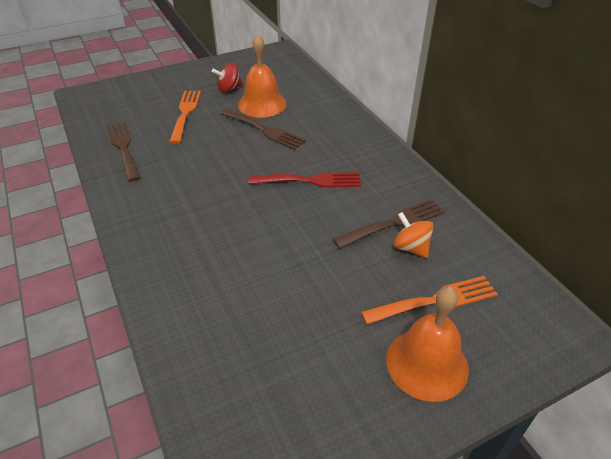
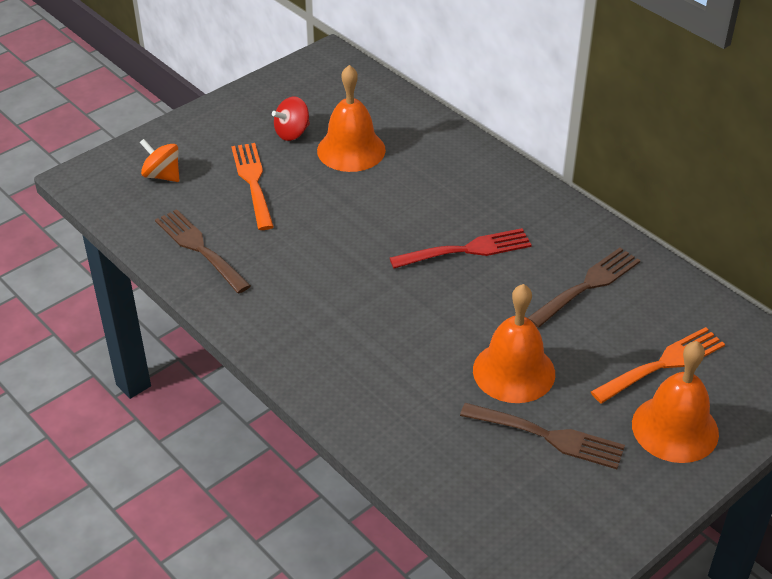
camera: 15 degrees left, 0 degrees up
brown fork [221,109,306,150] -> brown fork moved to [460,403,625,469]
orange spinning top [393,212,434,258] -> orange spinning top moved to [140,139,179,182]
none -> orange bell [473,284,555,403]

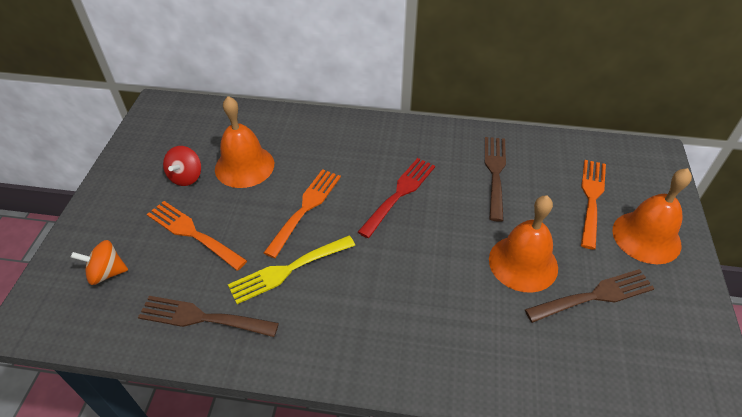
camera: 40 degrees left, 5 degrees up
none -> yellow fork [228,236,355,304]
none -> orange fork [264,169,341,258]

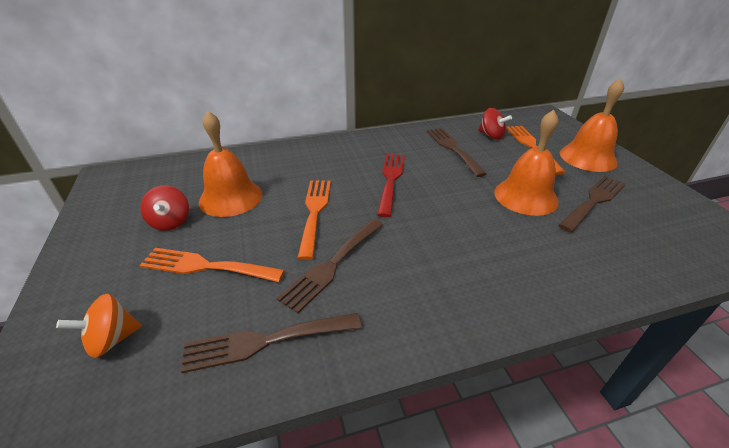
camera: 25 degrees left, 10 degrees down
yellow fork [228,236,355,304] -> brown fork [276,219,383,313]
none -> red spinning top [478,108,512,140]

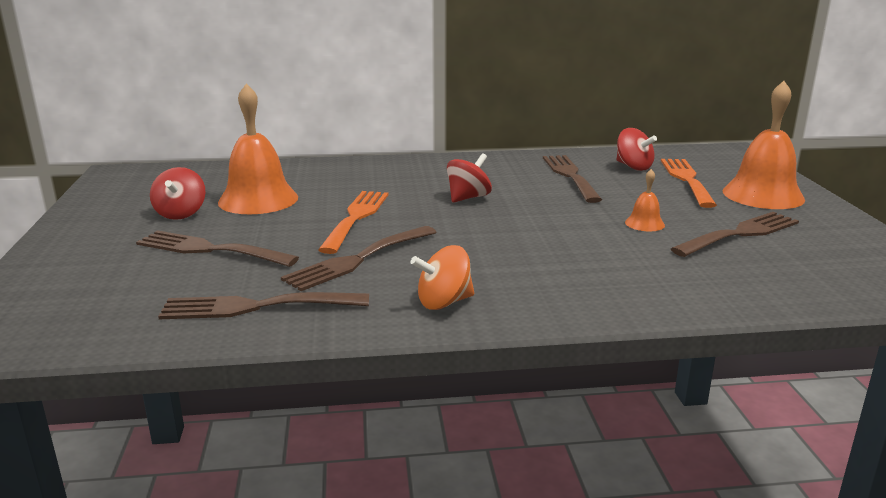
camera: 10 degrees right, 15 degrees down
orange spinning top [56,293,141,358] -> orange spinning top moved to [411,245,474,310]
orange fork [139,248,285,282] -> brown fork [136,230,299,267]
red fork [377,154,405,217] -> red spinning top [447,153,492,203]
orange bell [494,110,559,216] -> orange bell [625,169,665,231], size x0.46

